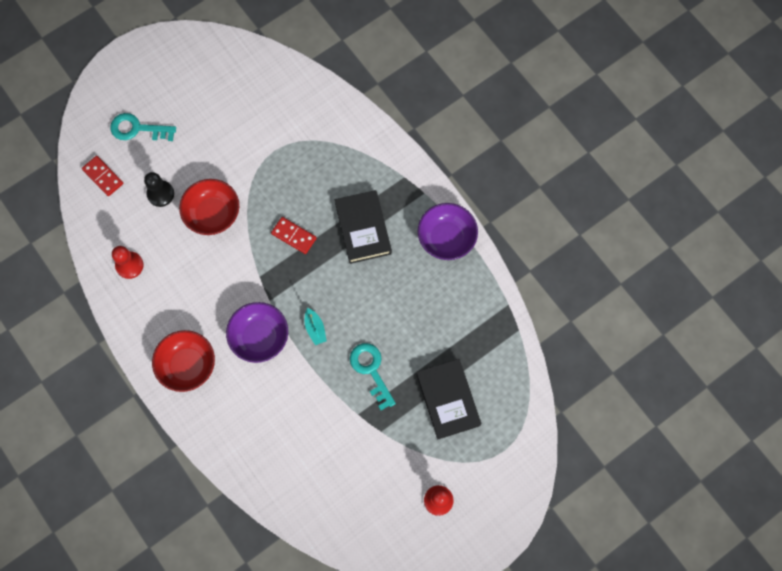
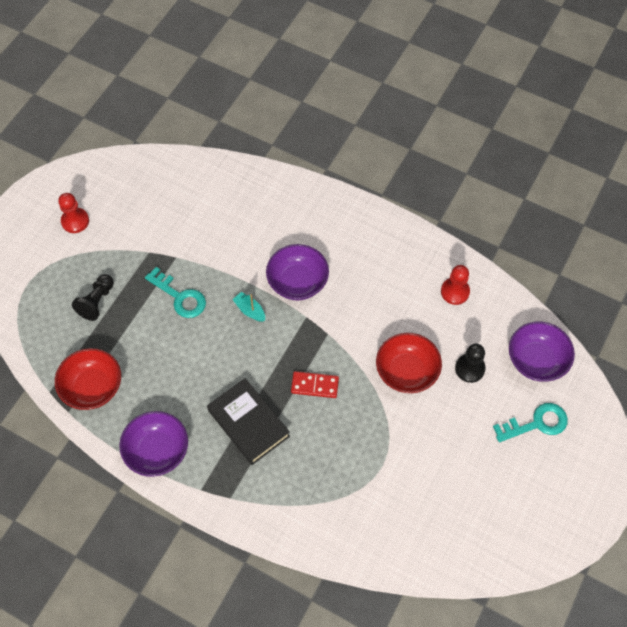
camera: 155 degrees right, 10 degrees down
red domino [82,156,123,196] -> purple bowl [509,321,575,382]
red bowl [152,330,215,392] -> red bowl moved to [55,348,121,410]
black book [416,359,481,439] -> black pawn [72,274,114,321]

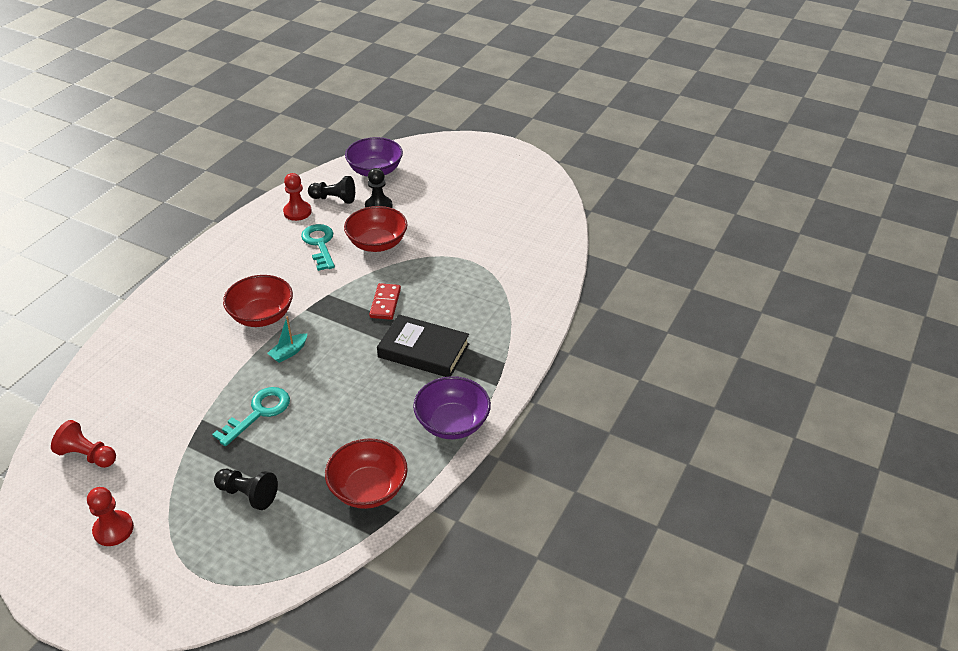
camera: 90 degrees left, 20 degrees down
black book [207,378,290,465] -> black book turned 60 degrees clockwise [377,314,469,377]
purple bowl [266,244,329,300] -> red bowl [223,275,293,327]
turquoise key [493,403,568,442] -> turquoise key moved to [301,224,335,271]
none -> red pawn [51,420,116,468]
none -> black pawn [308,176,355,204]

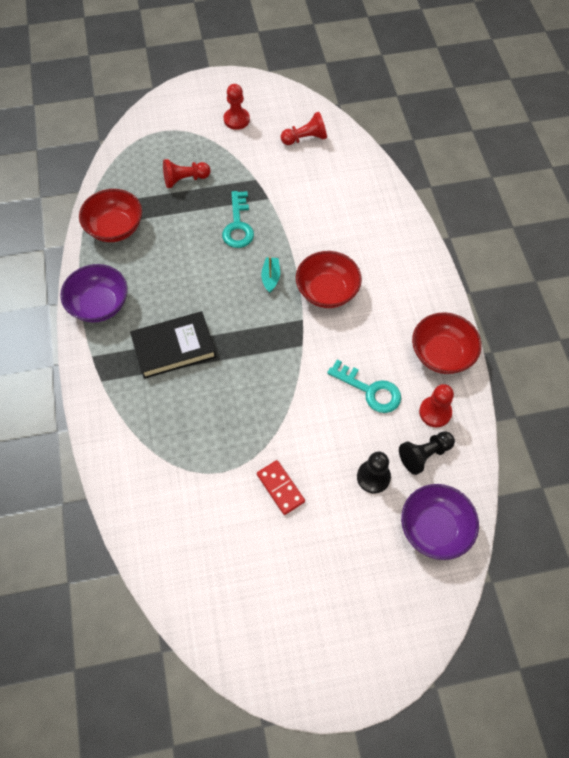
camera: 140 degrees right, 20 degrees up
black pawn [214,469,278,510] -> red pawn [163,159,210,188]
red bowl [344,206,408,252] -> red bowl moved to [412,312,482,374]
red domino [369,283,401,320] -> red domino moved to [257,460,305,515]

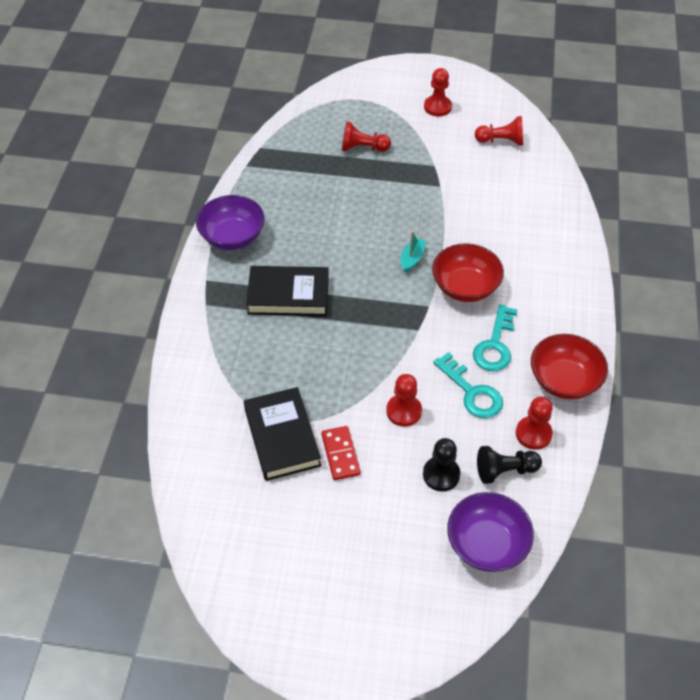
camera: 20 degrees right, 10 degrees down
red bowl [79,189,142,242] -> none
turquoise key [222,191,254,248] -> turquoise key moved to [473,305,518,371]
none -> black book [244,387,321,481]
none -> red pawn [386,374,422,427]

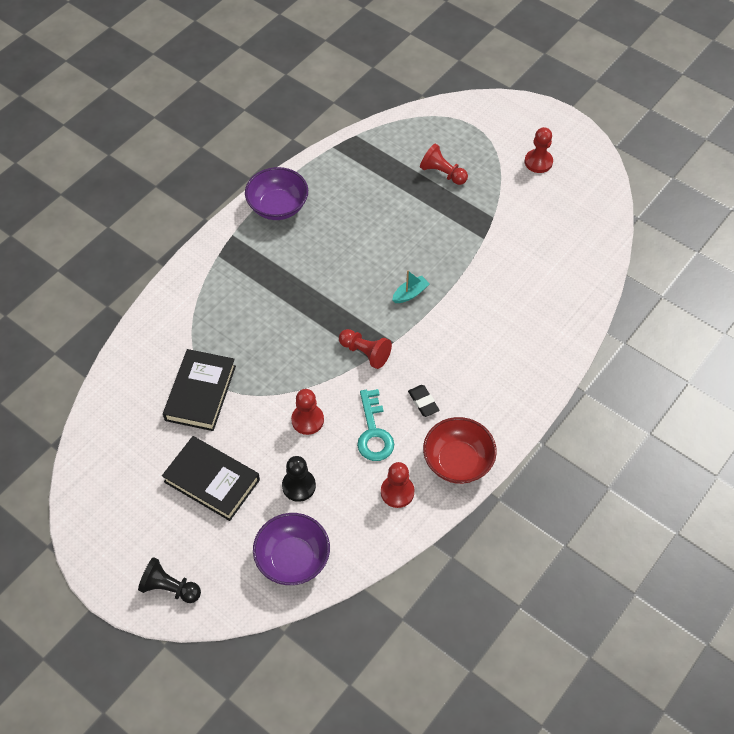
camera: 30 degrees right, 5 degrees up
black book [246,266,329,316] -> black book moved to [162,436,260,521]
red domino [322,426,361,480] -> none
red bowl [432,243,504,302] -> none
turquoise key [473,305,518,371] -> black eraser [408,385,440,417]
red pawn [475,116,523,146] -> red pawn moved to [339,329,392,369]
black pawn [477,446,542,484] -> black pawn moved to [138,557,201,603]

